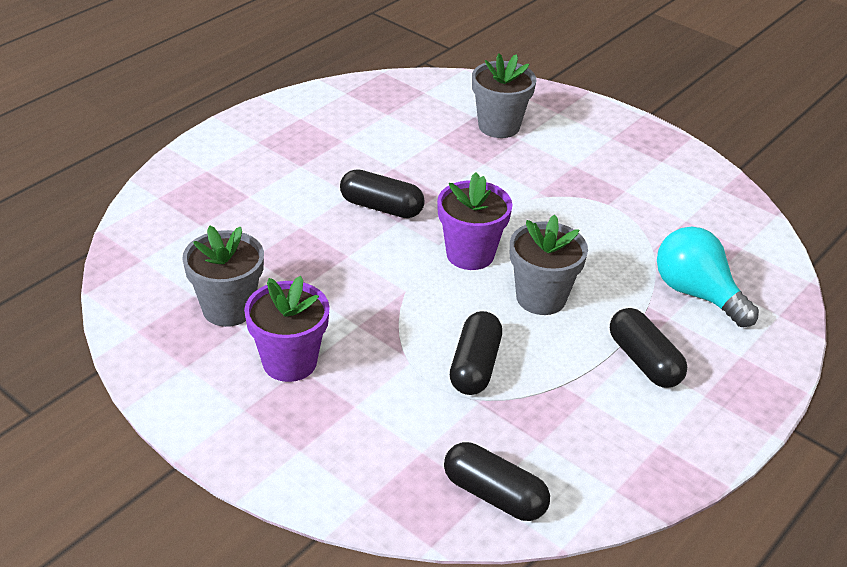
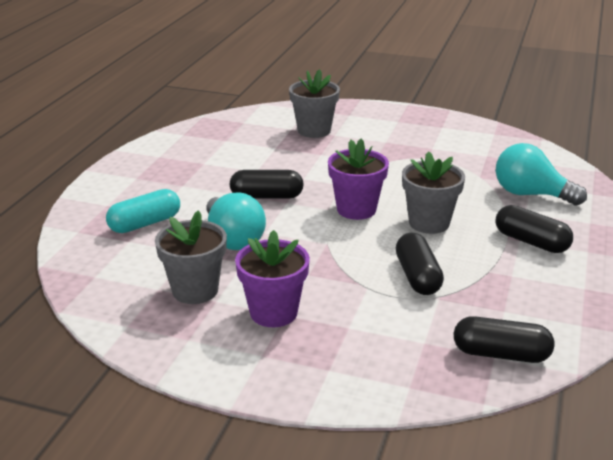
camera: 20 degrees left, 10 degrees down
none -> turquoise capsule [106,189,180,233]
none -> turquoise light bulb [206,192,266,250]

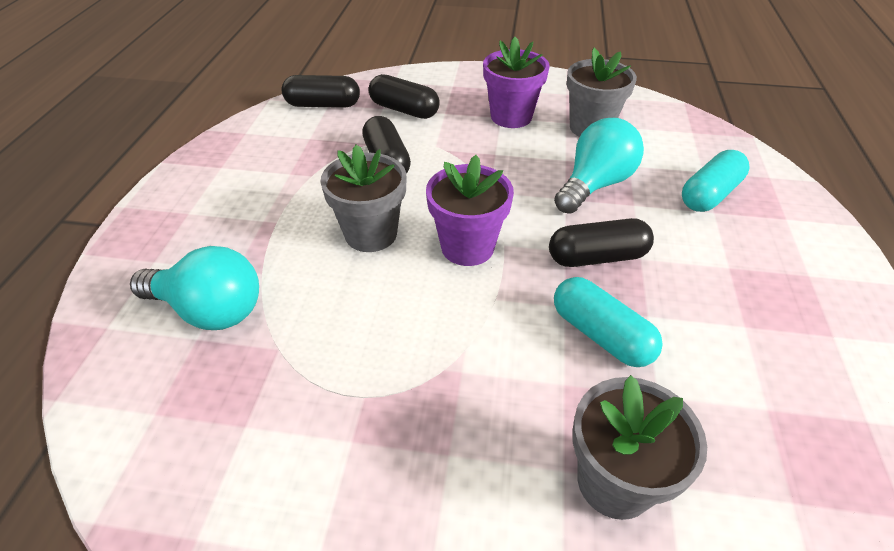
camera: 170 degrees right, 15 degrees up
turquoise light bulb [206,192,266,250] -> turquoise light bulb turned 75 degrees clockwise [554,118,644,214]
black capsule [496,205,573,253] -> black capsule moved to [369,74,440,119]
none -> turquoise capsule [554,277,663,367]

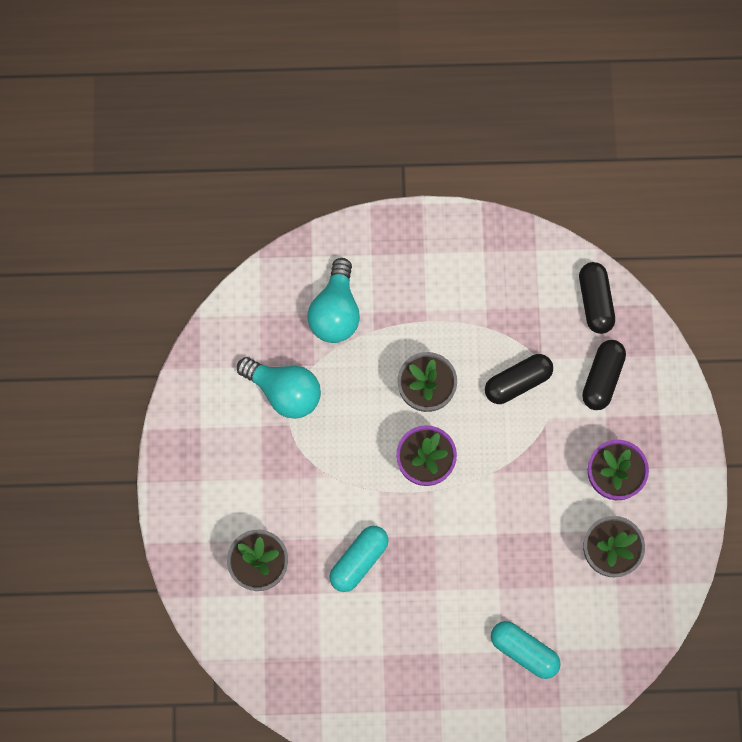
camera: 80 degrees right, 30 degrees up
black capsule [549,218,654,267] -> none
turquoise light bulb [554,118,644,214] -> turquoise light bulb moved to [237,357,321,419]

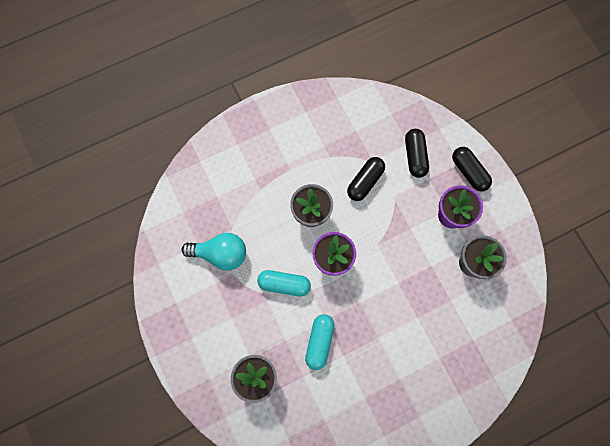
camera: 25 degrees left, 0 degrees up
turquoise light bulb [307,258,360,343] -> none
turquoise capsule [491,621,561,679] -> turquoise capsule moved to [257,270,311,297]
black capsule [579,262,615,334] -> black capsule moved to [452,147,492,192]

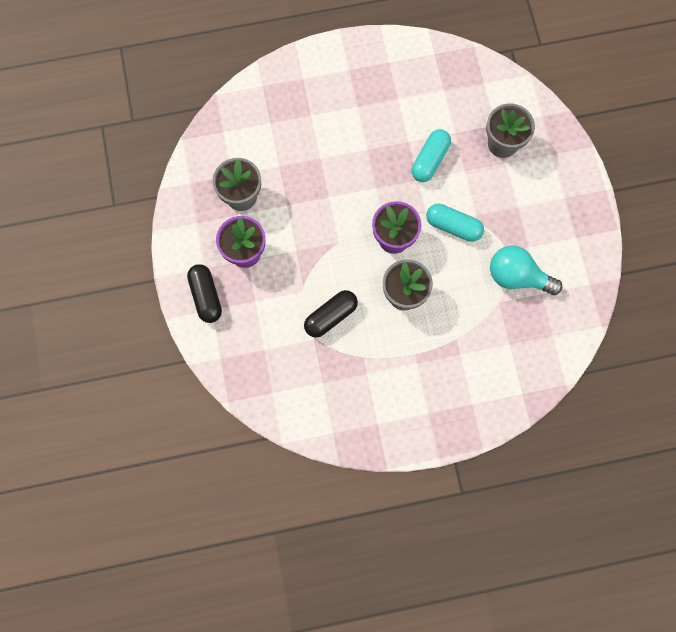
camera: 165 degrees left, 0 degrees up
black capsule [405,129,429,178] -> none

